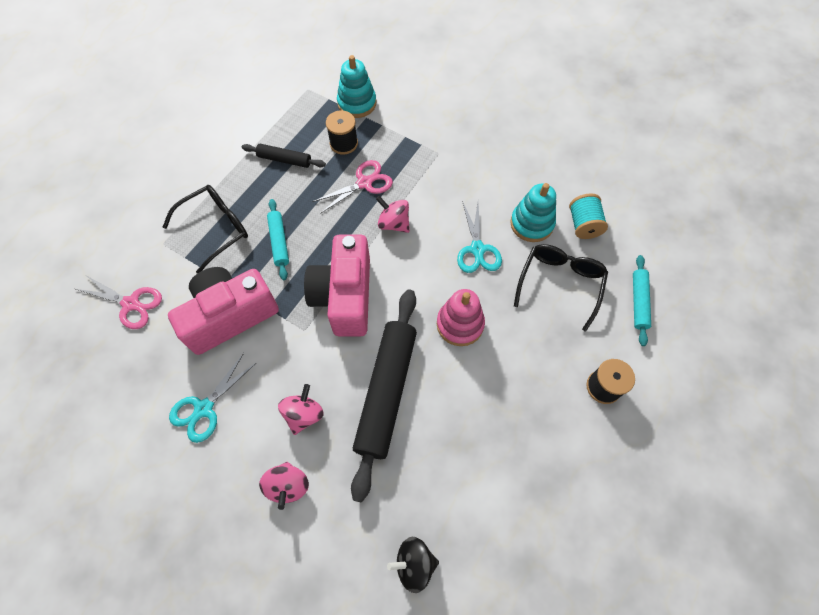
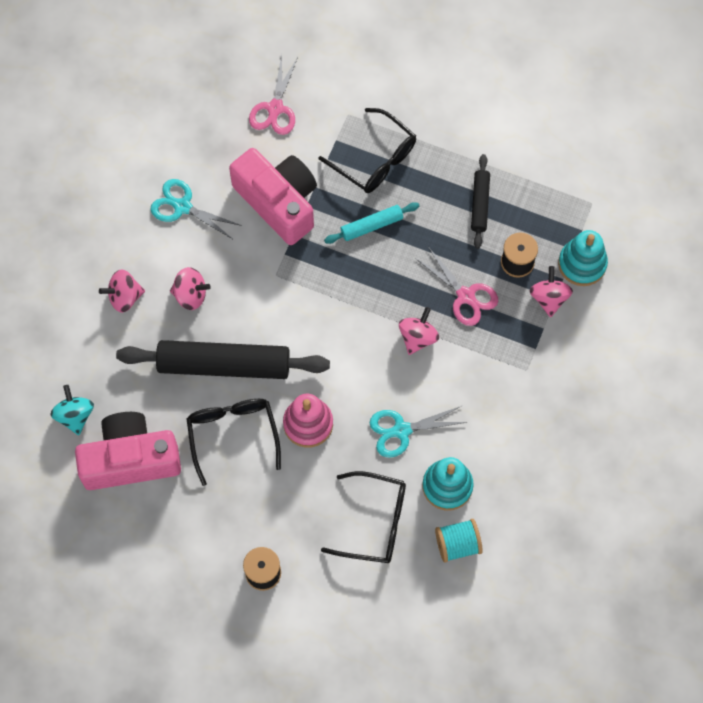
camera: 80 degrees right, 5 degrees up
pink camera [304,235,370,336] -> pink camera moved to [75,412,181,490]
black spinning top [387,537,439,593] -> turquoise spinning top [50,385,94,435]
turquoise rolling pin [633,255,651,346] -> none
none -> black glasses [187,399,281,486]
none -> pink spinning top [530,266,573,317]

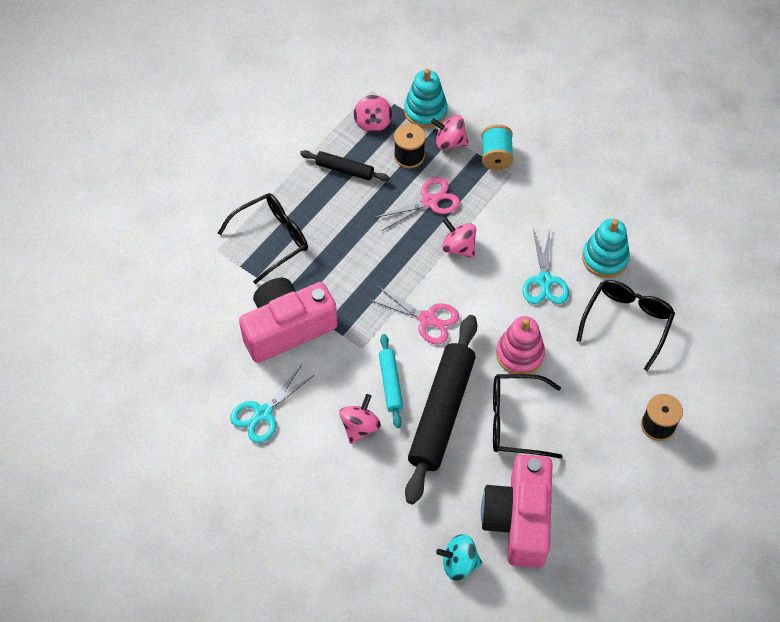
camera: 75 degrees left, 10 degrees down
pink spinning top [99,269,145,313] -> pink spinning top moved to [354,95,392,133]
pink scissors [249,54,298,135] -> pink scissors moved to [370,286,459,344]
turquoise rolling pin [324,202,419,244] -> turquoise rolling pin moved to [379,334,403,428]
turquoise spool [435,519,483,563] -> turquoise spool moved to [482,124,514,170]

